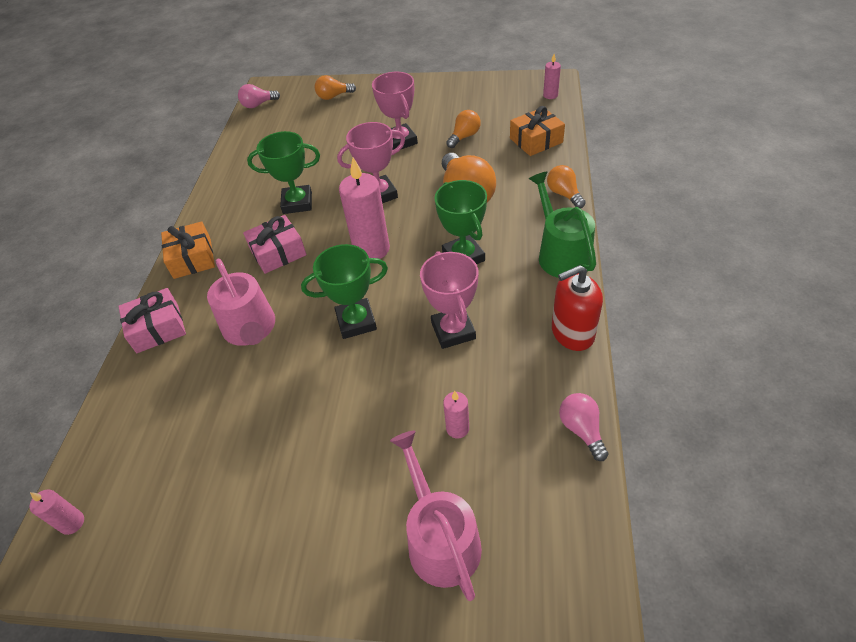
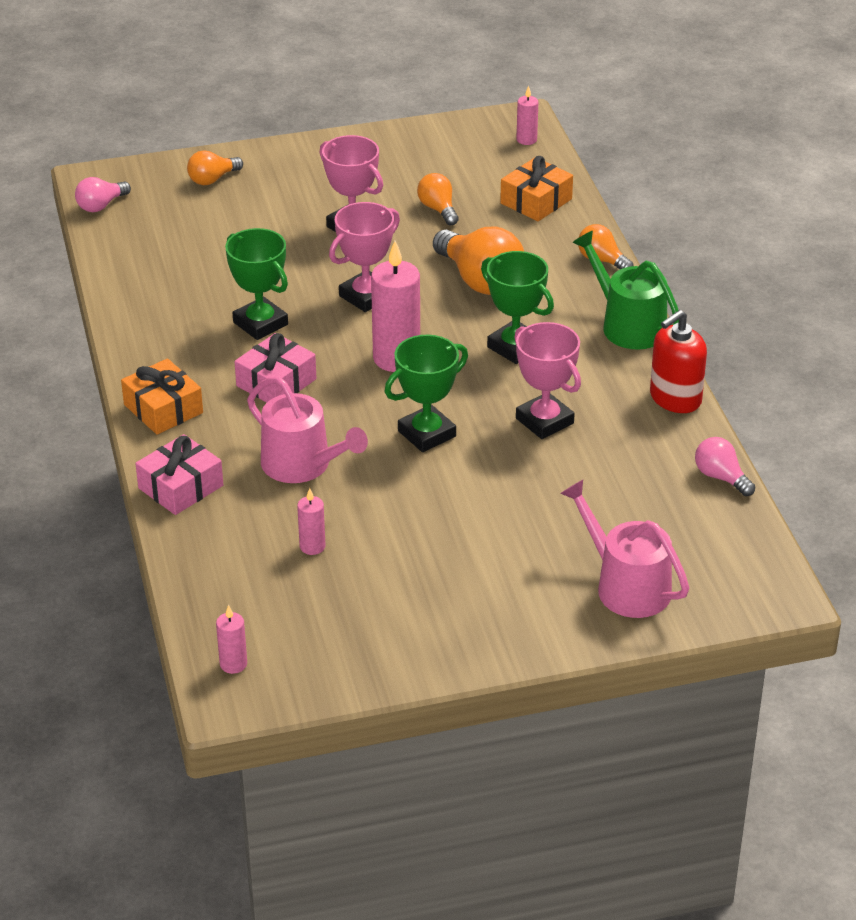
camera: 25 degrees left, 10 degrees down
green trophy [247,131,320,214] -> green trophy turned 75 degrees clockwise [225,228,288,340]
pink candle [443,391,469,438] -> pink candle moved to [297,488,325,555]
orange light bulb [446,110,481,148] -> orange light bulb turned 45 degrees counterclockwise [417,173,459,225]

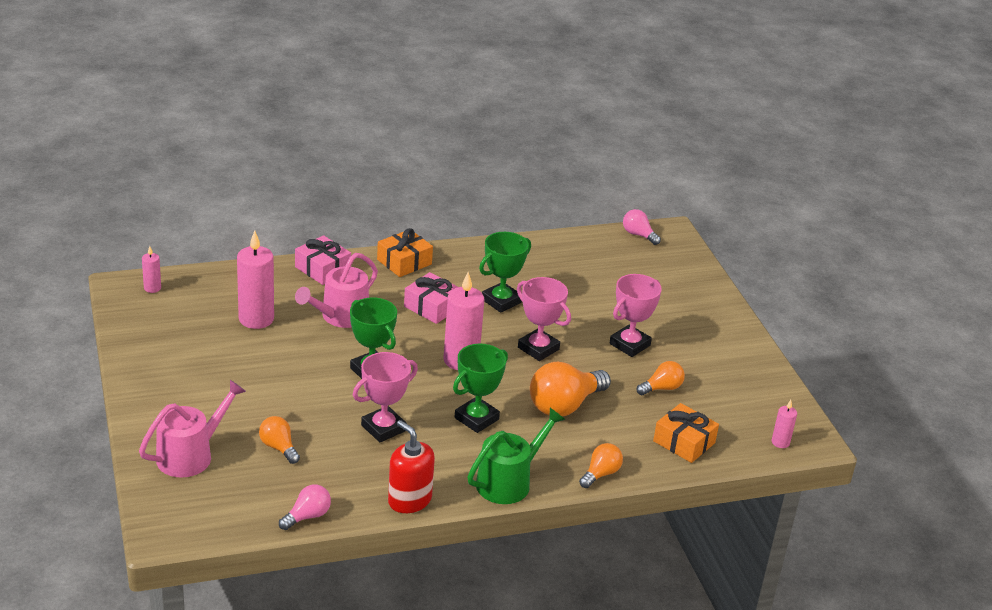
camera: 85 degrees right, 5 degrees down
orange light bulb [187,150,243,185] -> orange light bulb moved to [259,416,300,464]
pink candle [297,488,325,555] -> pink candle [237,230,274,329], size x2.02

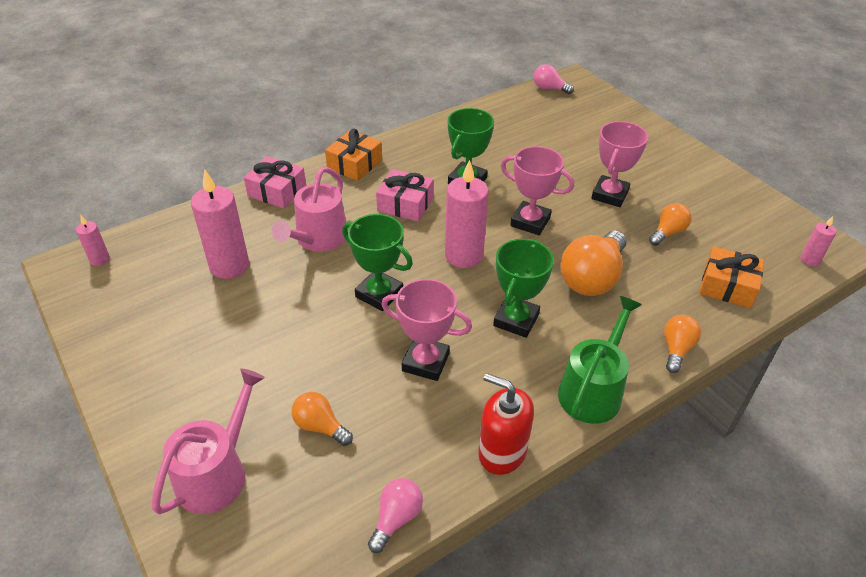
camera: 15 degrees left, 10 degrees up
pink trophy [353,352,418,442] -> pink trophy turned 75 degrees clockwise [381,279,472,381]

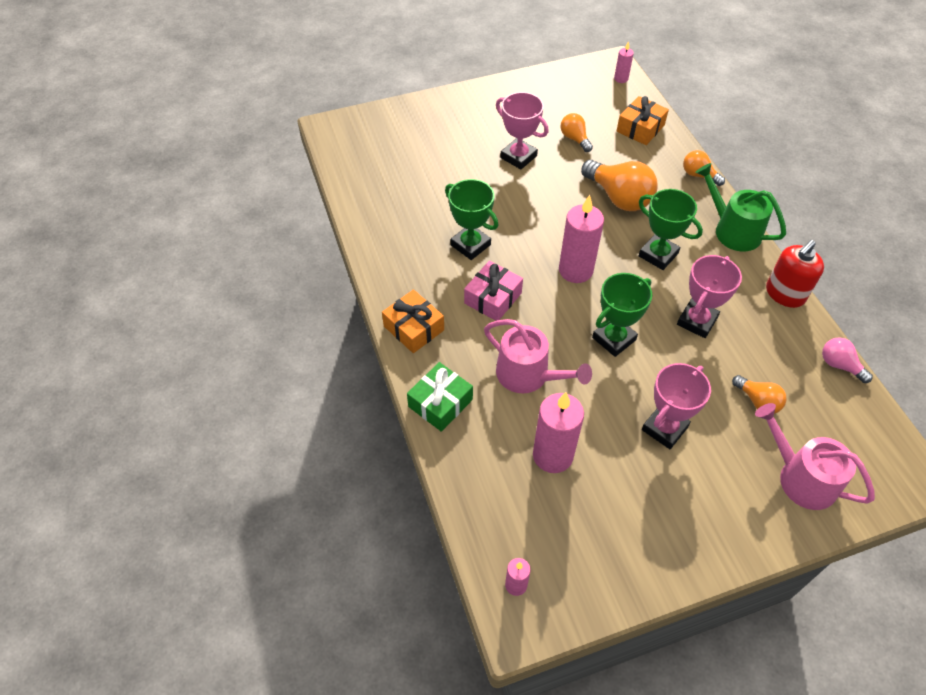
camera: 75 degrees left, 10 degrees up
pink gift [244,156,306,209] -> green gift [407,362,473,432]
orange light bulb [292,392,353,446] -> orange light bulb turned 90 degrees counterclockwise [732,375,787,414]
pink trophy [501,146,574,235] -> pink trophy moved to [642,363,711,449]
pink light bulb [534,64,574,94] -> none

